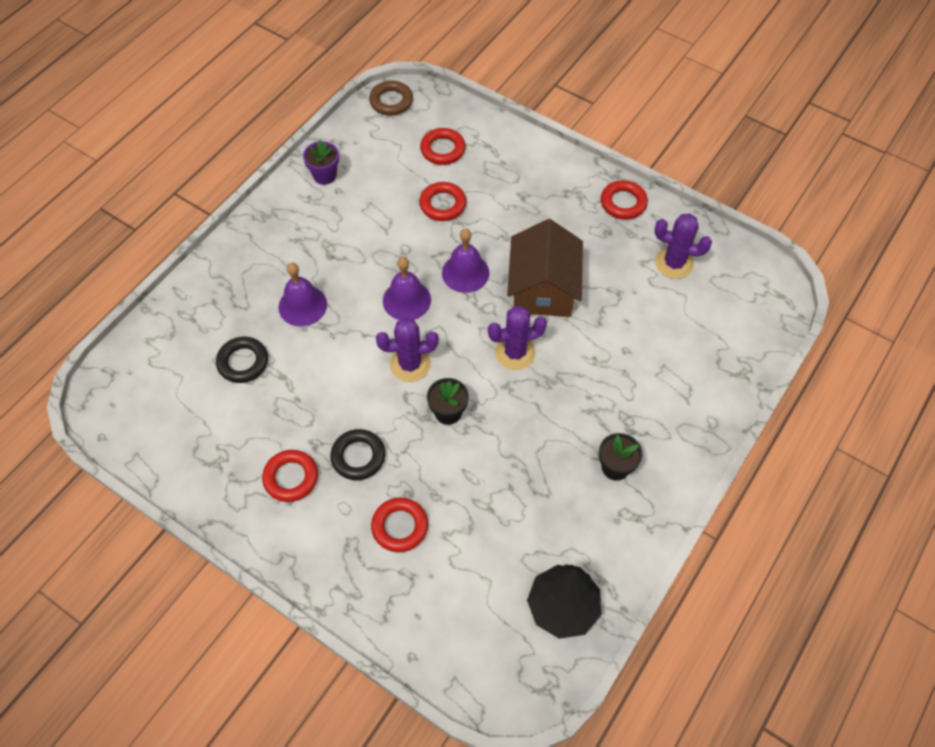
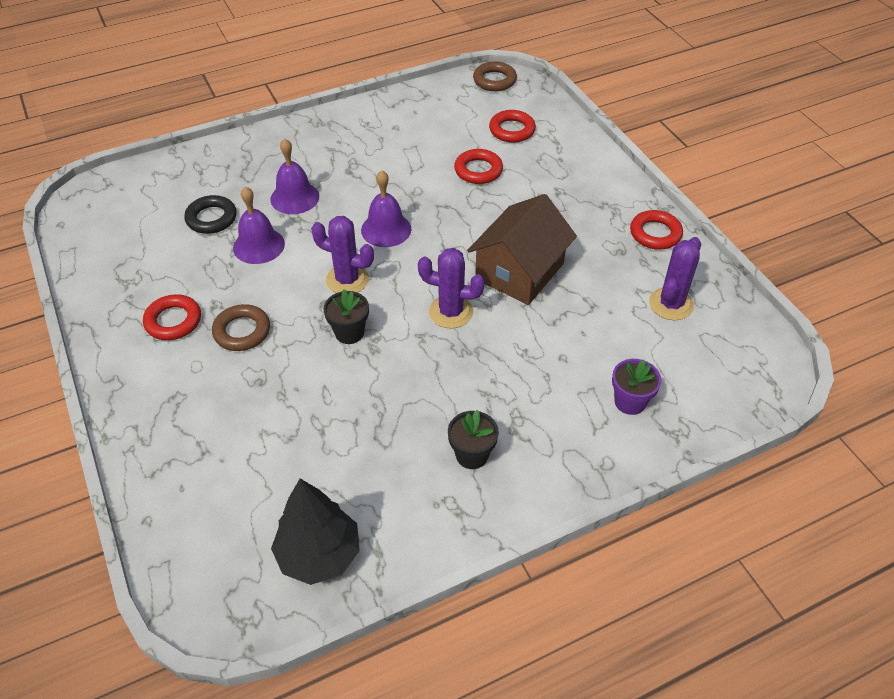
camera: 30 degrees right, 10 degrees down
purple flower pot [303,140,339,185] -> purple flower pot moved to [612,359,662,415]
black ring [330,429,385,480] -> brown ring [212,304,270,351]
red ring [371,498,428,552] -> none
purple bell [442,229,489,293] -> purple bell moved to [233,186,285,264]
purple cactus [654,213,712,279] -> purple cactus turned 75 degrees clockwise [649,237,701,320]

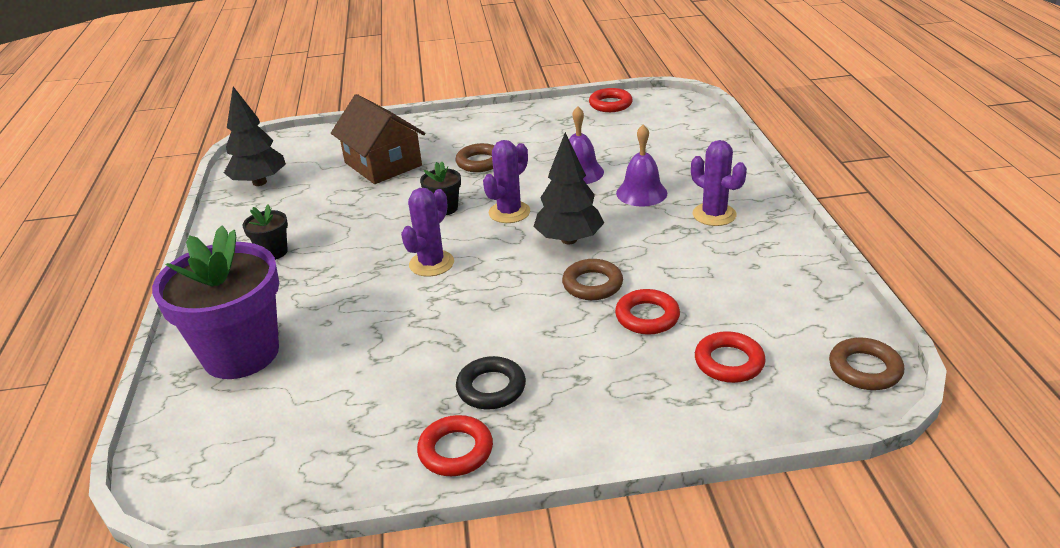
camera: 110 degrees right, 15 degrees down
red ring [143,294,201,340] -> red ring moved to [589,88,633,112]
black ring [184,195,237,234] -> black ring moved to [456,356,526,409]
purple bell [361,170,411,247] -> black tree [533,132,604,244]
brown house [467,194,577,305] -> brown house moved to [331,94,425,184]
purple flower pot [612,359,662,415] -> purple flower pot [152,225,279,379], size x2.27
purple cactus [649,237,701,320] -> purple cactus moved to [691,140,747,226]
none -> brown ring [562,259,623,300]

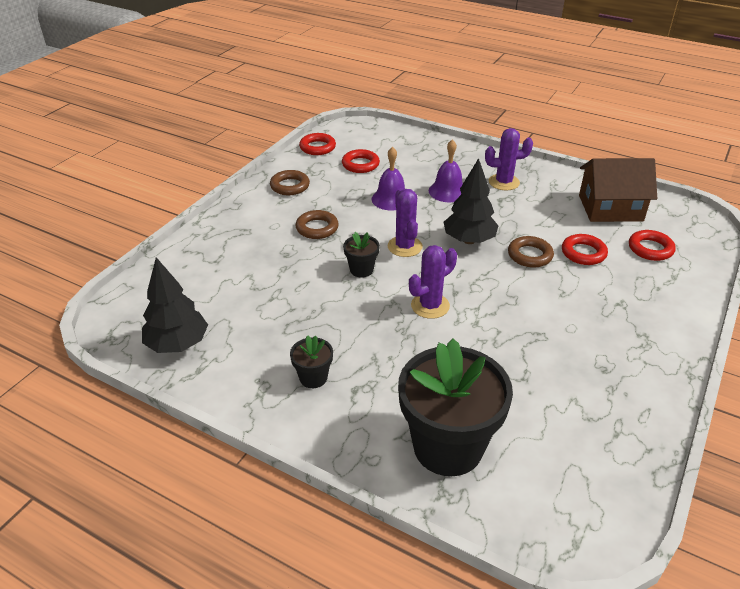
camera: 55 degrees left, 5 degrees up
purple flower pot [152,225,279,379] -> black flower pot [398,339,513,476]
brown house [331,94,425,184] -> brown house moved to [579,158,657,222]
purple cactus [401,188,454,277] -> purple cactus turned 75 degrees clockwise [409,245,457,319]
red ring [417,415,493,476] -> red ring moved to [342,149,380,173]
black ring [456,356,526,409] -> none
brown ring [829,337,904,390] -> brown ring moved to [270,170,310,195]

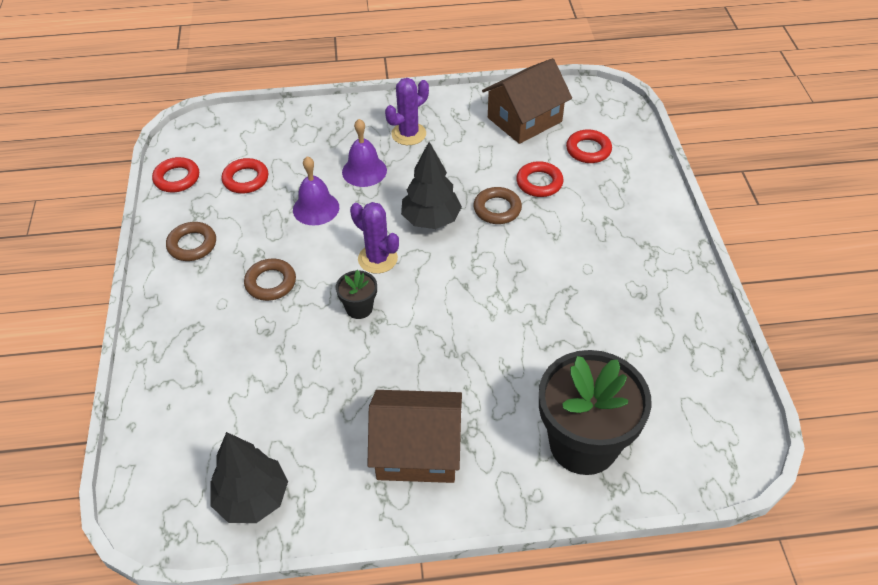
camera: 35 degrees left, 10 degrees up
black flower pot [290,335,333,388] -> brown house [367,390,462,483]
purple cactus [409,245,457,319] -> none

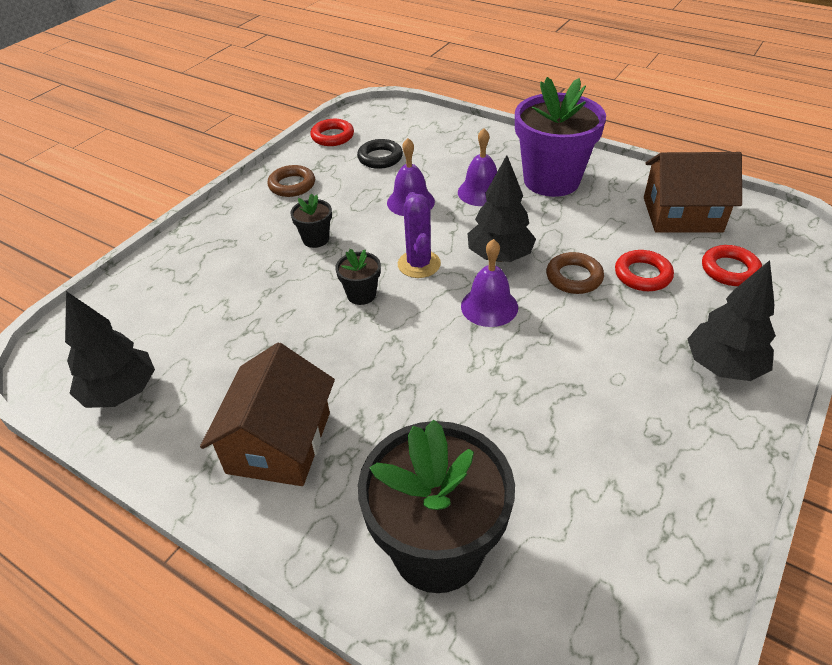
camera: 40 degrees right, 5 degrees down
red ring [222,158,268,194] -> black ring [357,139,403,169]
brown ring [244,259,296,301] -> black flower pot [290,194,332,248]
brown house [367,390,462,483] -> brown house turned 60 degrees clockwise [200,343,335,486]
purple cactus [385,78,429,145] -> purple flower pot [515,77,606,197]
none -> purple bell [461,239,518,327]
none -> black tree [688,260,776,381]

